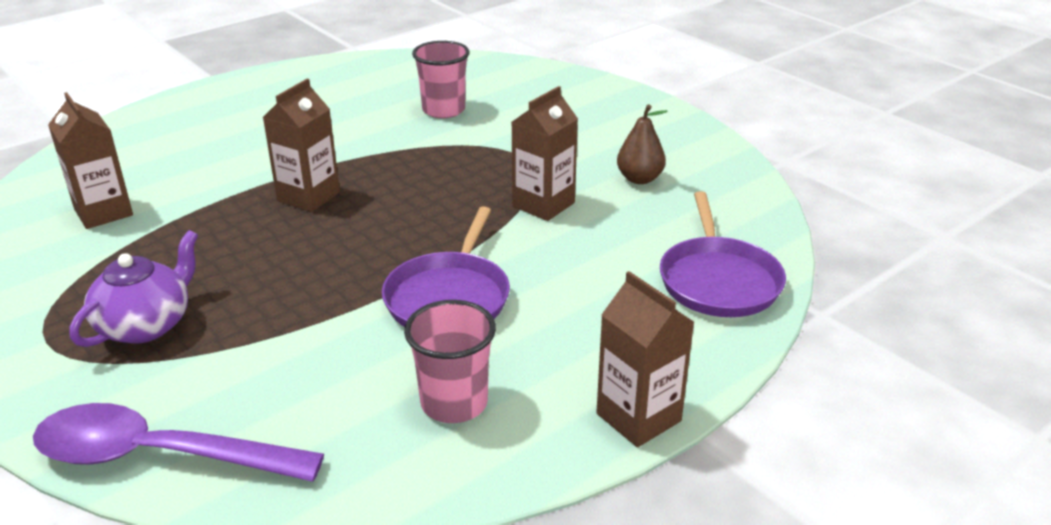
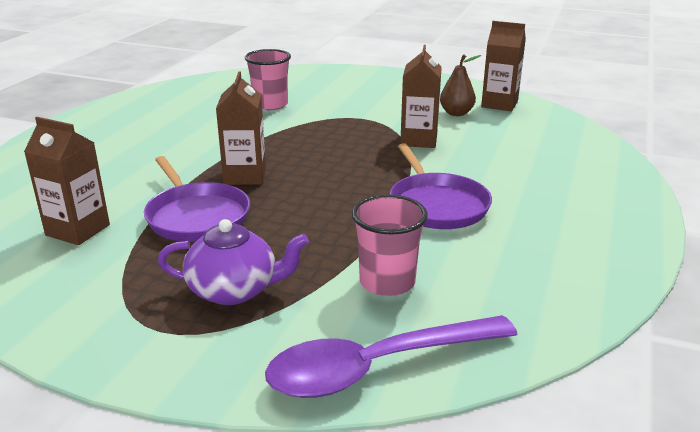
camera: 30 degrees left, 5 degrees down
purple teapot [70,230,198,347] -> purple teapot turned 90 degrees clockwise [158,219,309,305]
pink cup [404,300,496,423] -> pink cup moved to [352,194,428,296]
brown carton [596,271,694,447] -> brown carton moved to [481,21,526,111]
purple pan [660,191,786,317] -> purple pan moved to [144,156,250,242]

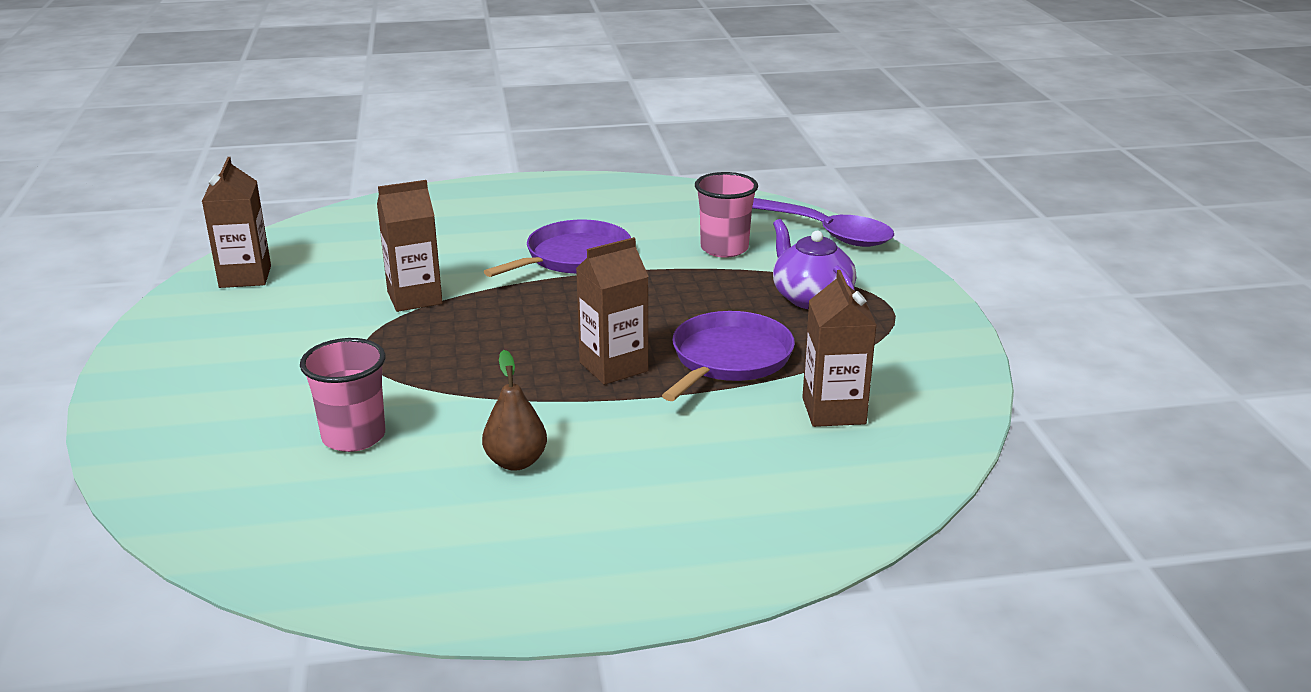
camera: 120 degrees left, 0 degrees up
brown pear [440,54,481,116] -> brown pear moved to [482,350,547,471]

